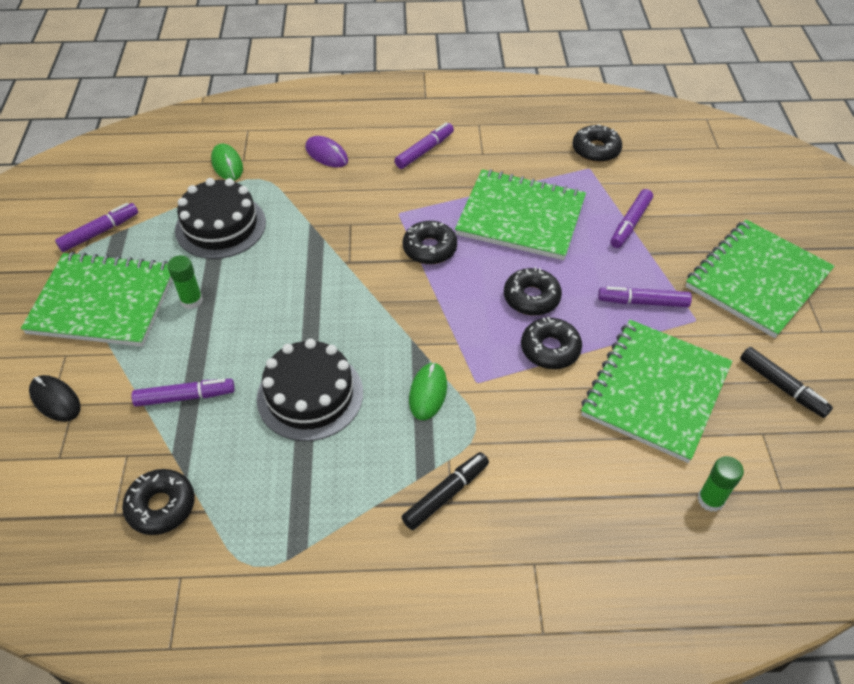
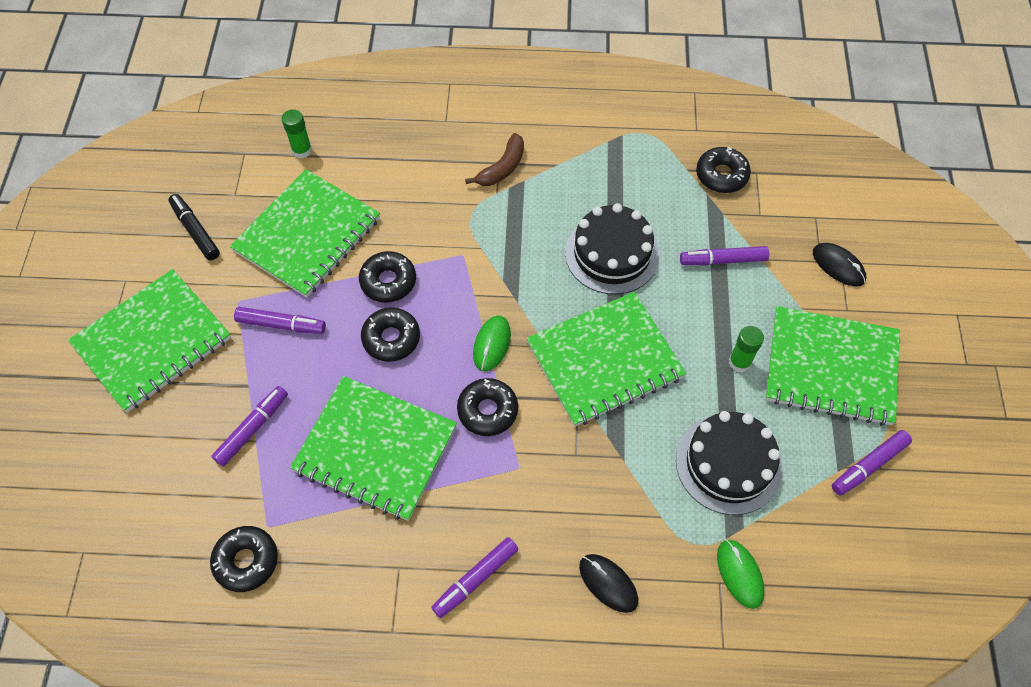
camera: 175 degrees left, 10 degrees up
purple mouse [305,136,348,167] -> black mouse [579,554,638,613]
black marker [402,452,489,530] -> brown banana [465,133,524,186]
green mouse [409,362,447,420] -> green mouse moved to [473,316,511,372]
none -> green notebook [527,292,686,427]

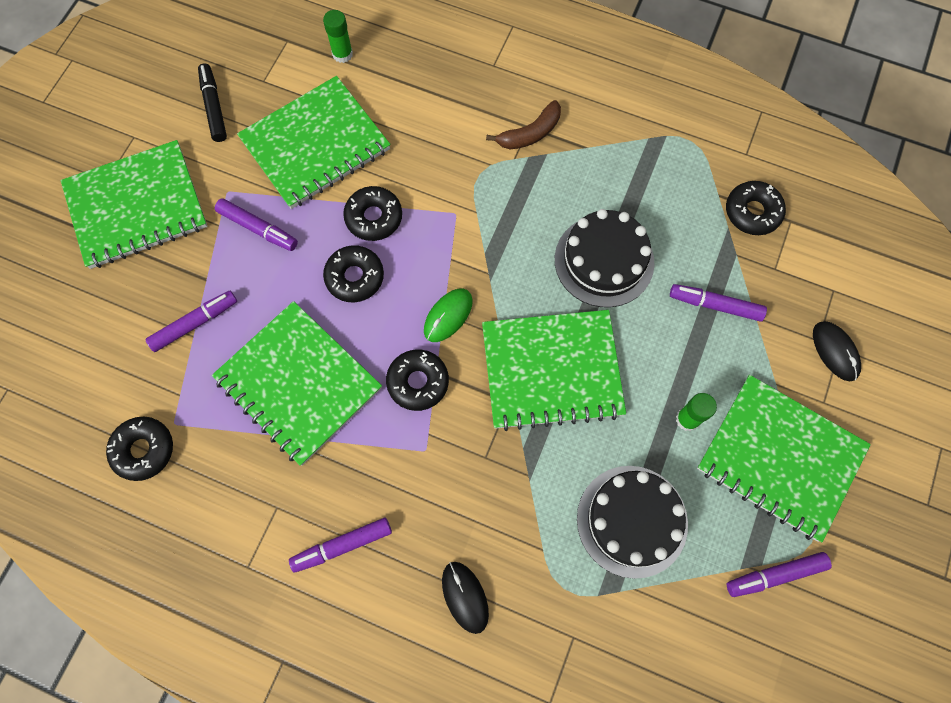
camera: 20 degrees right, 10 degrees up
green mouse [717,539,764,609] -> none

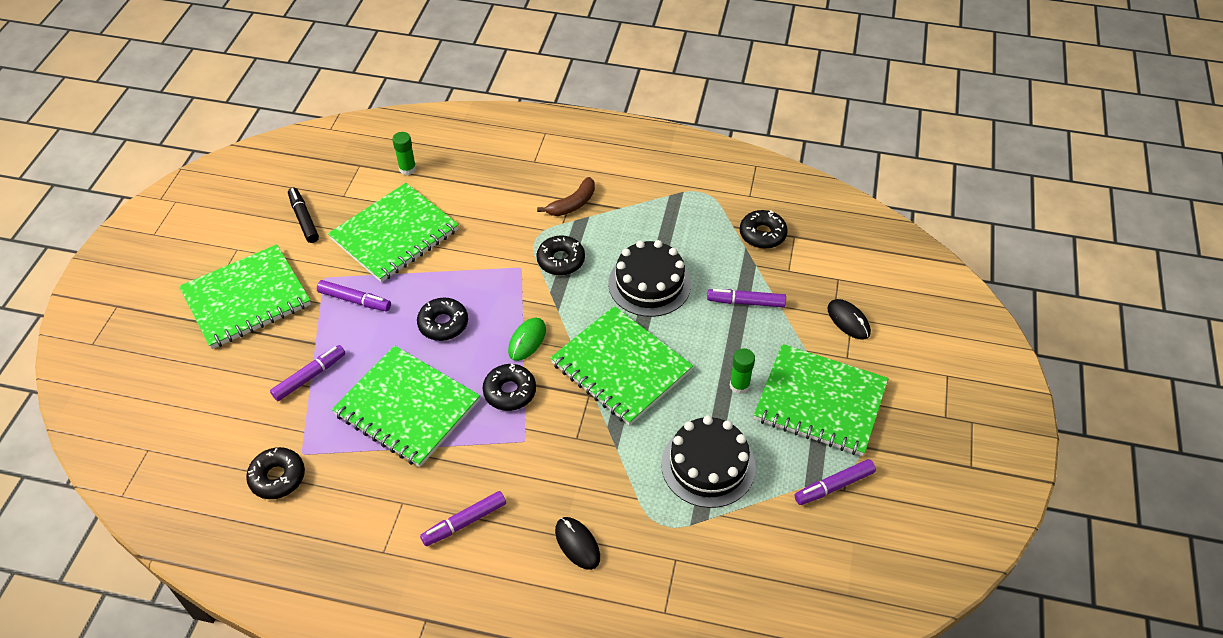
camera: 10 degrees left, 20 degrees down
black donut [343,186,402,241] -> black donut moved to [536,235,585,276]
green notebook [482,310,626,431] -> green notebook turned 60 degrees clockwise [550,306,693,425]

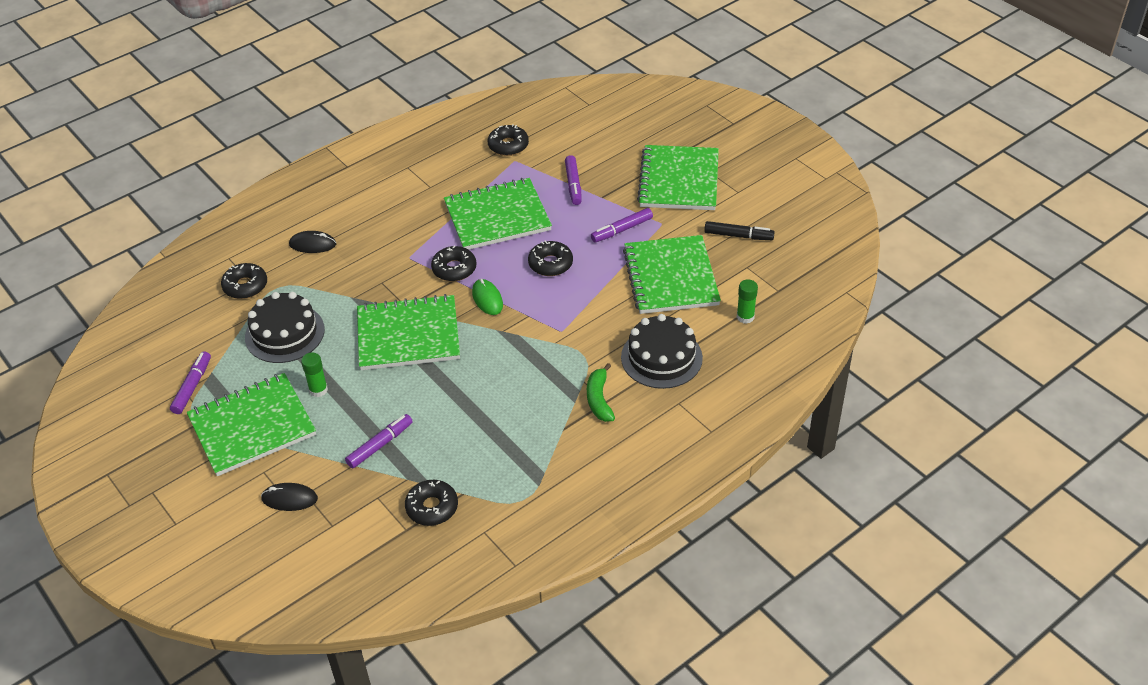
camera: 130 degrees right, 5 degrees down
purple marker [420,491,506,546] -> none
black donut [536,235,585,276] -> black donut moved to [221,263,267,299]
brown banana [537,177,595,216] -> green banana [587,363,615,422]
black cake [608,240,691,317] -> black cake moved to [621,314,703,389]

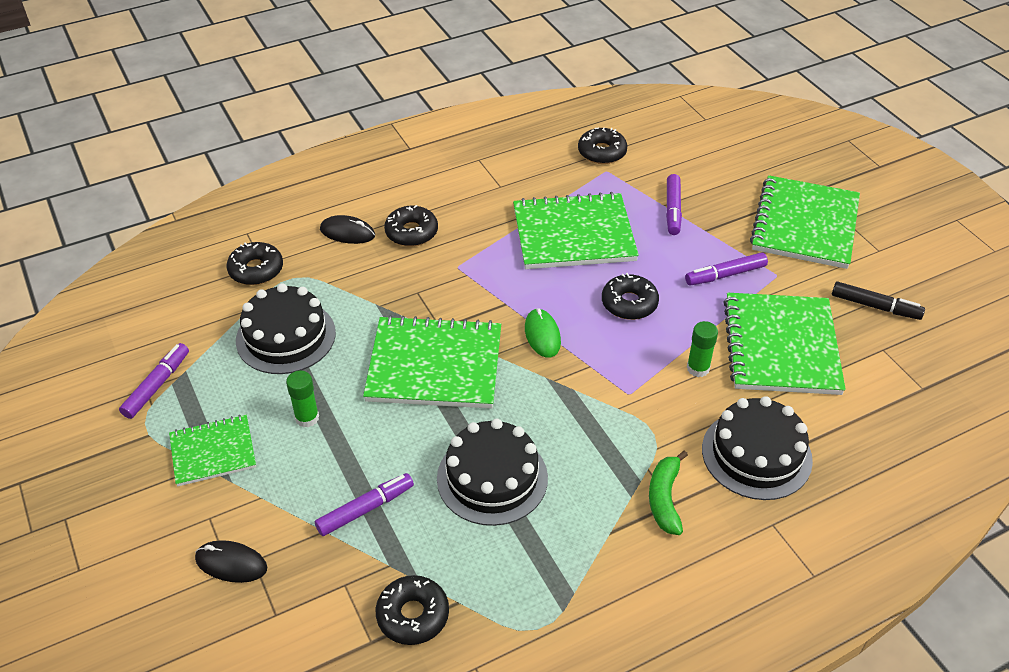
camera: 10 degrees right, 0 degrees up
green notebook [187,373,316,476] -> green notebook [169,415,256,487], size x0.58
black donut [431,246,477,281] -> black donut moved to [384,205,438,246]
green glue stick [737,279,758,324] -> green glue stick moved to [687,321,718,377]
none -> black cake [437,419,548,526]

